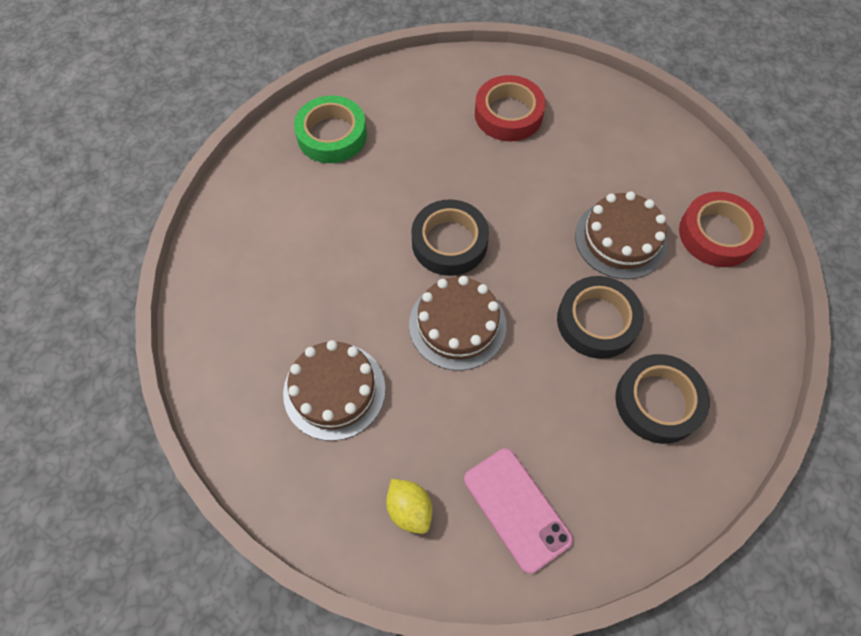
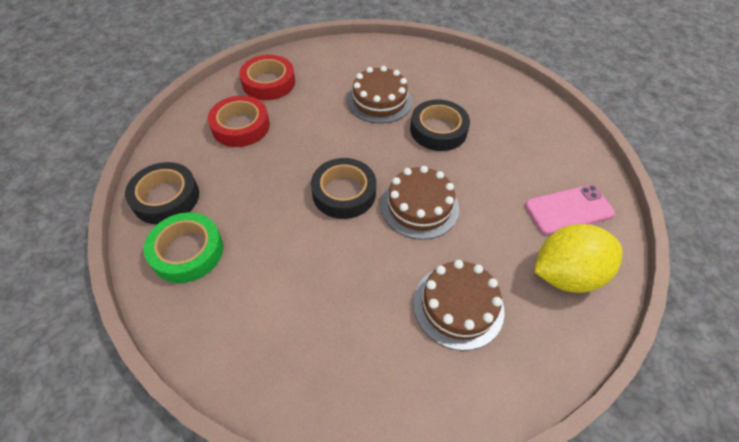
camera: 75 degrees left, 10 degrees down
yellow lemon [386,479,432,534] -> yellow lemon [534,224,622,293], size x1.92
black tape [615,354,710,444] -> black tape moved to [125,162,199,224]
red tape [679,192,765,267] -> red tape moved to [239,55,295,100]

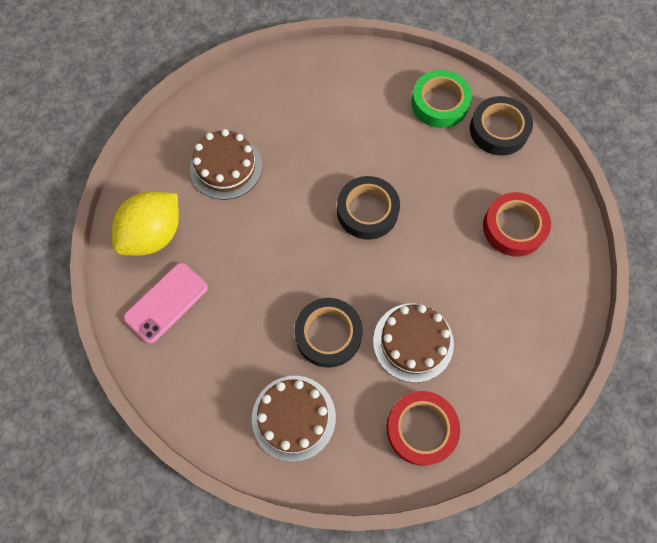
camera: 150 degrees right, 15 degrees up
red tape [239,55,295,100] -> red tape moved to [386,391,460,466]
brown cake [381,166,459,240] -> brown cake moved to [252,376,336,462]

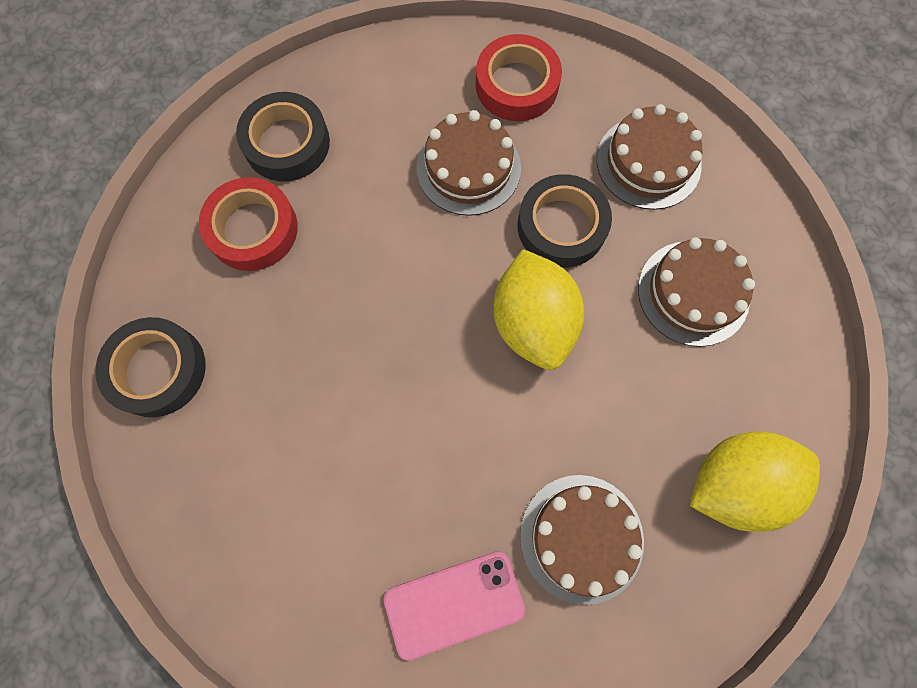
camera: 150 degrees left, 5 degrees up
pink phone [123,263,208,344] -> pink phone moved to [384,551,525,661]
black tape [337,176,400,240] -> black tape moved to [236,92,330,181]
green tape [411,70,472,128] -> none
none -> yellow lemon [494,249,584,370]
none -> brown cake [638,237,755,347]

